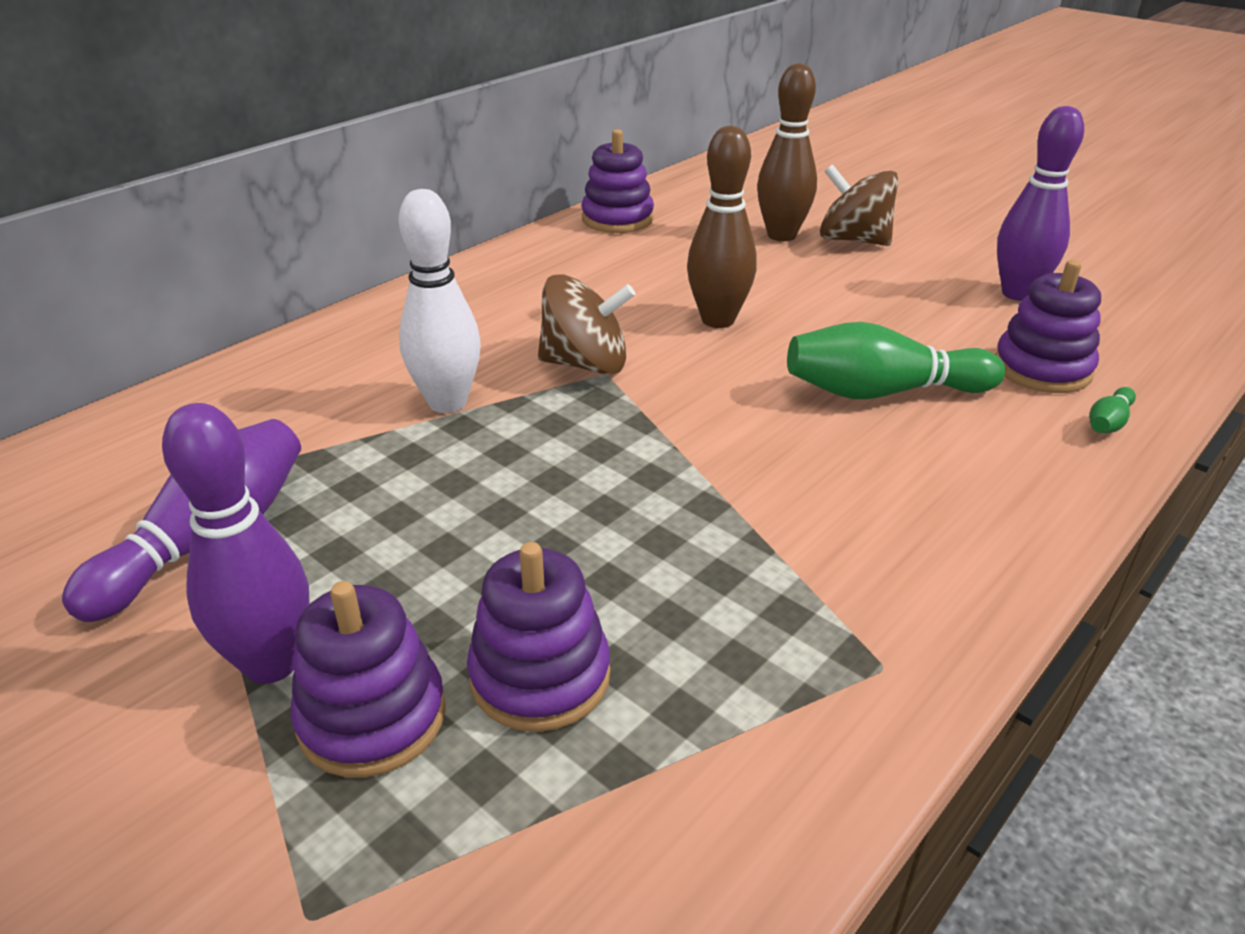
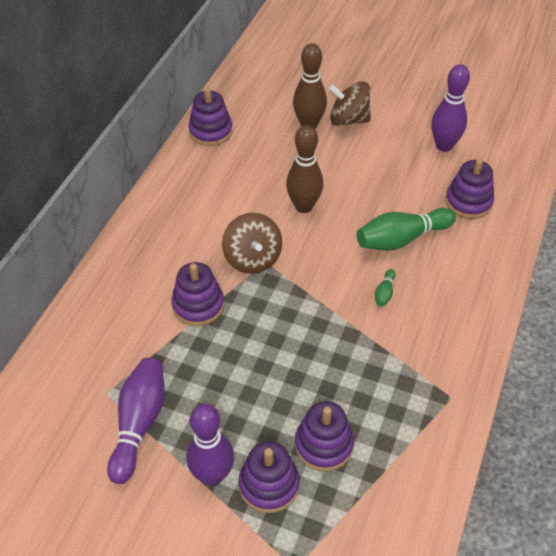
camera: 20 degrees left, 15 degrees up
white bowling pin [399,189,481,413] -> purple stacking toy [172,262,224,326]
brown spinning top [538,275,635,375] -> brown spinning top turned 90 degrees clockwise [222,213,282,274]
green bowling pin [1089,387,1136,433] -> green bowling pin moved to [375,269,396,307]

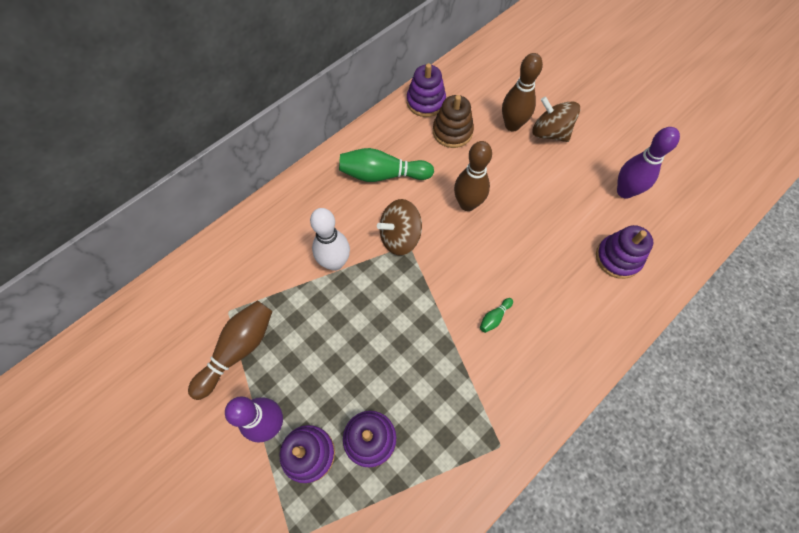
camera: 25 degrees right, 15 degrees up
purple bowling pin [107,358,165,484] -> brown bowling pin [188,300,273,400]
purple stacking toy [172,262,224,326] -> white bowling pin [310,208,350,271]
brown spinning top [222,213,282,274] -> brown spinning top turned 60 degrees clockwise [377,199,422,255]
green bowling pin [357,208,456,251] -> green bowling pin moved to [339,148,434,182]
none -> brown stacking toy [433,95,474,148]

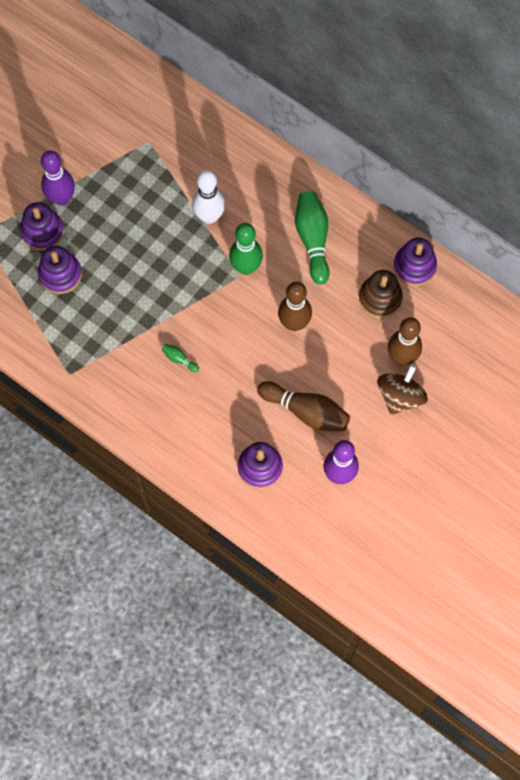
camera: 80 degrees right, 5 degrees up
brown bowling pin [188,300,273,400] -> brown bowling pin moved to [257,381,350,431]
brown spinning top [377,199,422,255] -> green bowling pin [229,223,263,275]

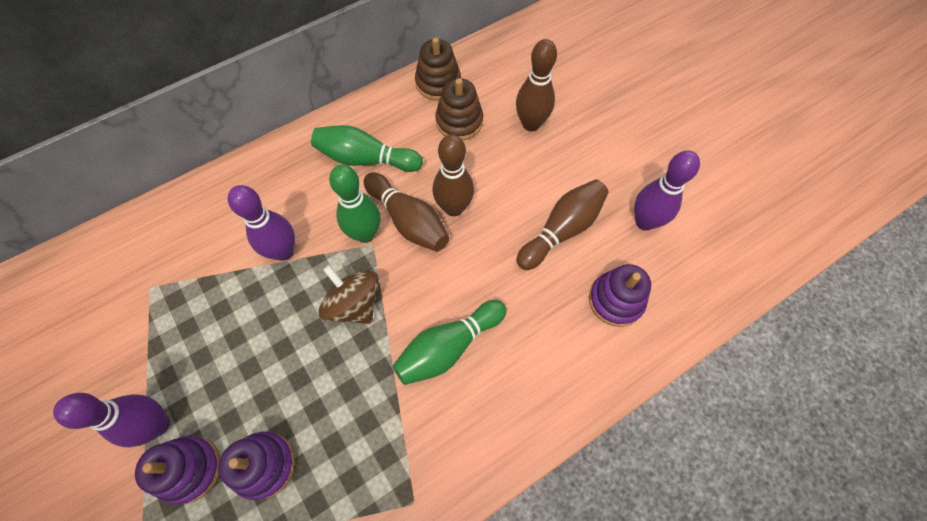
camera: 70 degrees left, 5 degrees down
green bowling pin [161,344,199,372] -> green bowling pin [393,300,507,385], size x2.26
white bowling pin [192,170,225,224] -> purple bowling pin [228,185,295,261]
brown spinning top [377,365,428,415] -> brown spinning top moved to [318,265,379,324]
purple stacking toy [393,238,437,286] -> brown stacking toy [415,37,461,101]
none -> brown bowling pin [364,172,449,252]

